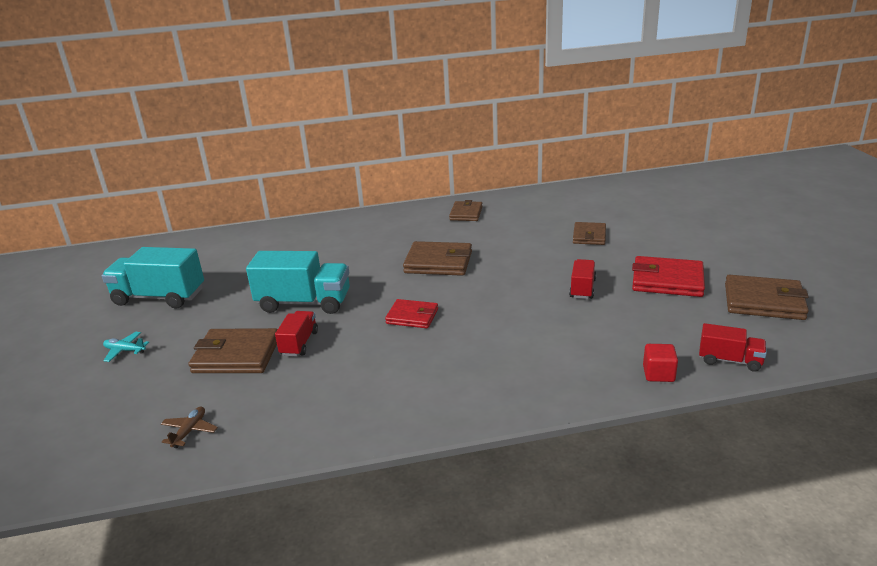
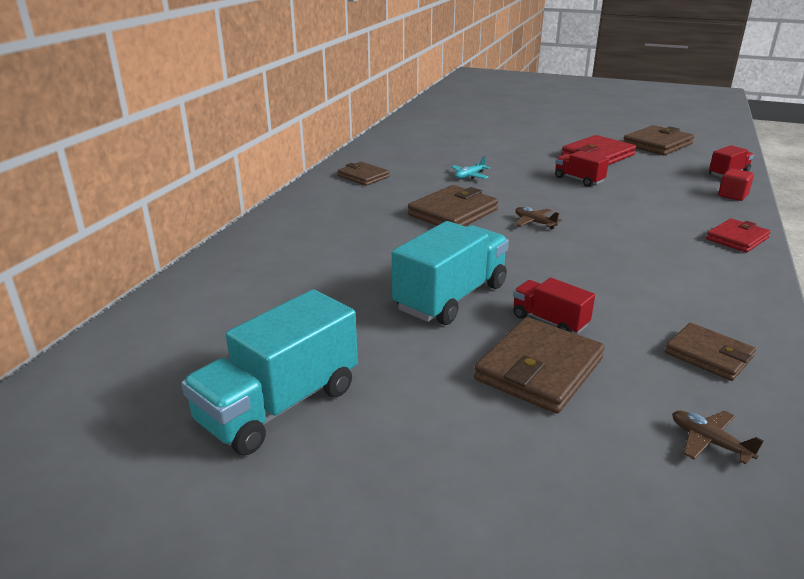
camera: 60 degrees left, 0 degrees up
turquoise plane [103,332,149,362] -> turquoise plane moved to [451,156,490,179]
red wallet [385,299,438,328] -> red wallet moved to [706,218,771,253]
brown wallet [573,222,606,245] -> brown wallet moved to [665,323,756,381]
none -> brown plane [515,207,562,229]

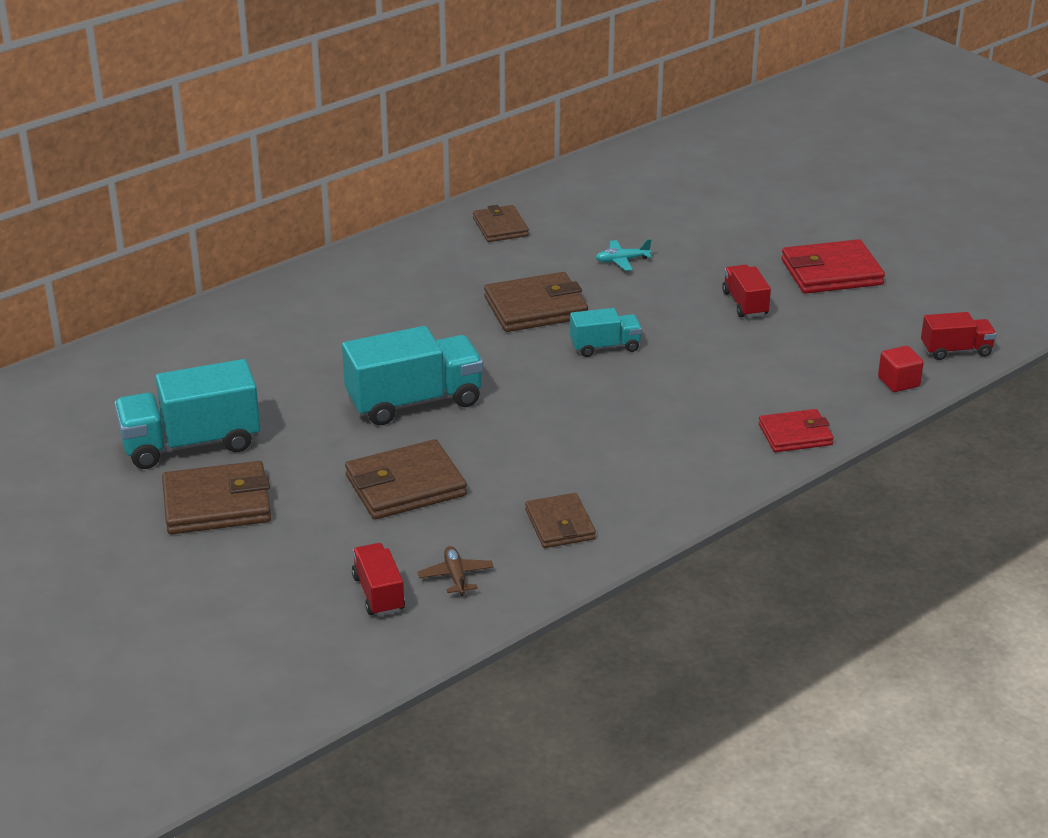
camera: 30 degrees right, 5 degrees up
red truck [513,278,595,334] -> red truck moved to [352,543,405,616]
brown plane [515,207,562,229] -> turquoise truck [570,308,642,357]
brown wallet [623,125,694,156] -> brown wallet moved to [162,461,271,534]

